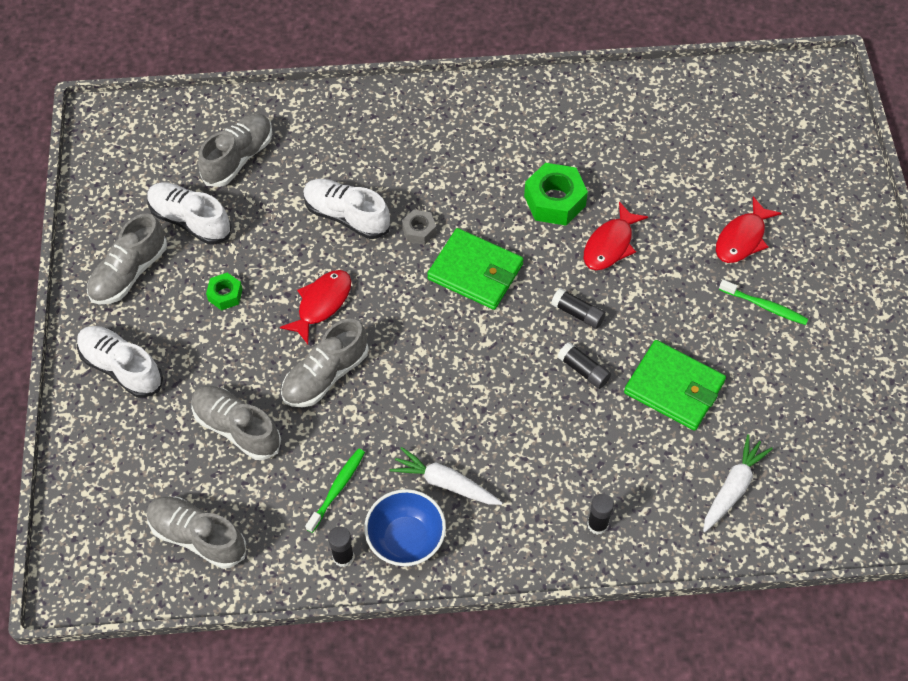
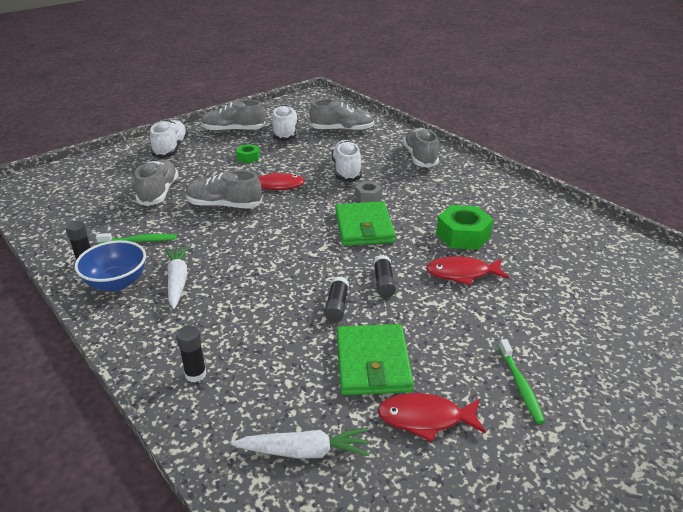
camera: 55 degrees right, 25 degrees down
grey shoe [146,497,246,569] -> grey shoe moved to [403,128,439,168]
red fish [716,196,782,263] -> red fish moved to [377,393,486,442]

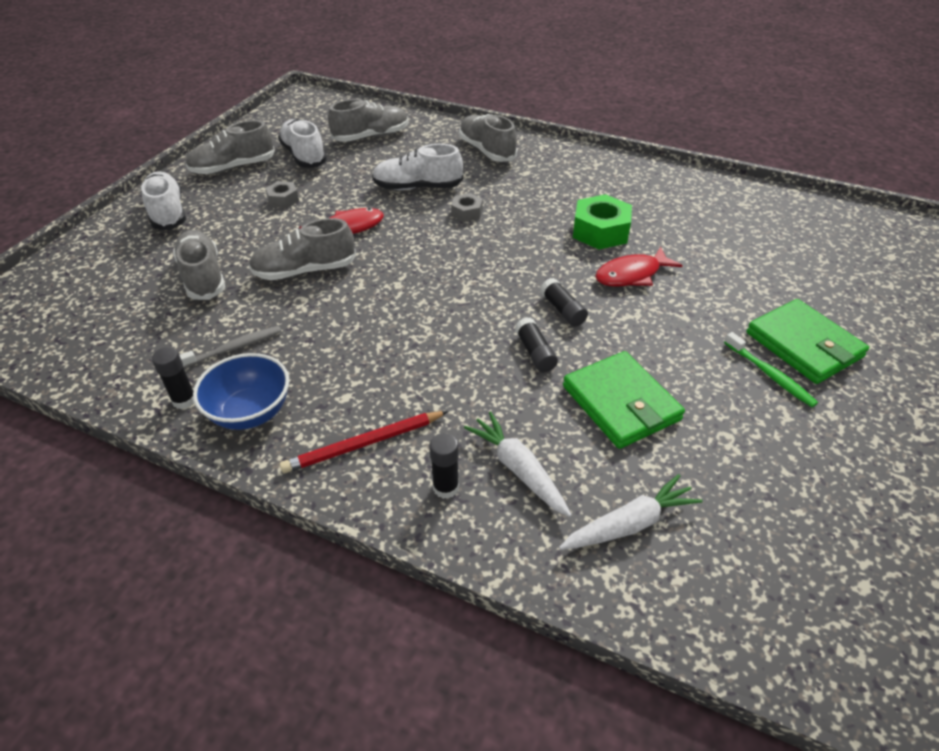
camera: 25 degrees left, 10 degrees up
green toothbrush [96,233,177,244] -> grey toothbrush [180,326,282,368]
white carrot [165,246,189,309] -> white carrot moved to [464,411,572,517]
green nut [236,144,260,163] -> grey nut [266,181,299,208]
white shoe [331,140,362,182] -> white shoe turned 60 degrees counterclockwise [372,144,463,190]
green wallet [335,201,396,246] -> green wallet moved to [746,299,869,384]
red fish [377,393,486,442] -> none
none -> red pencil [280,411,448,473]

